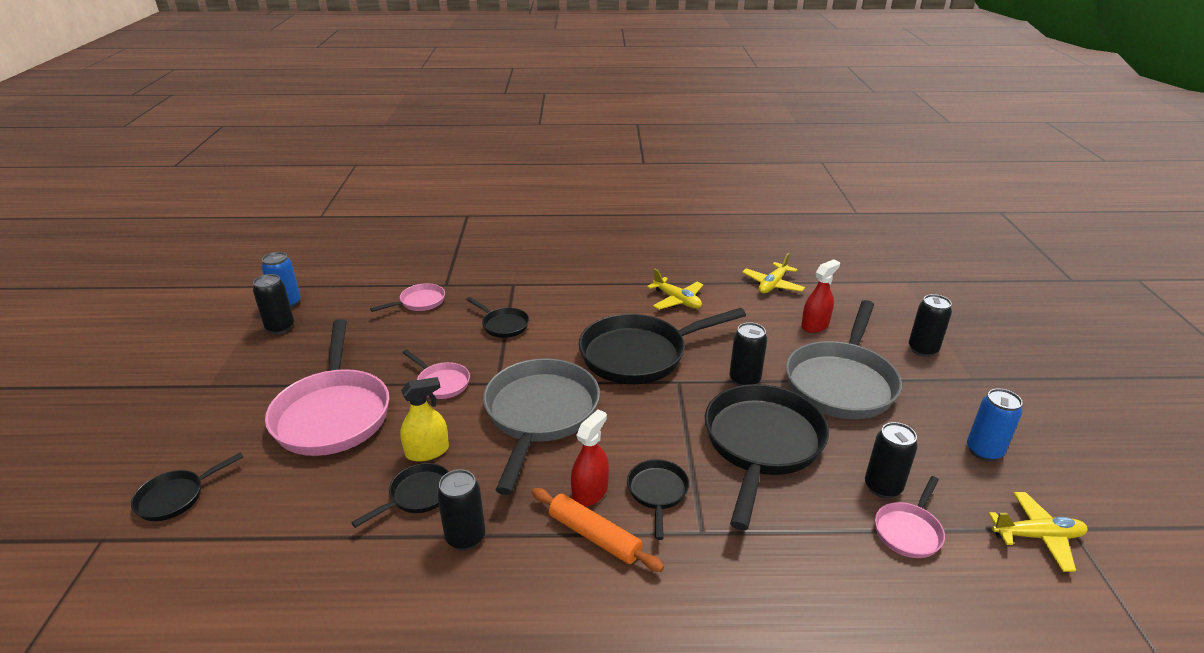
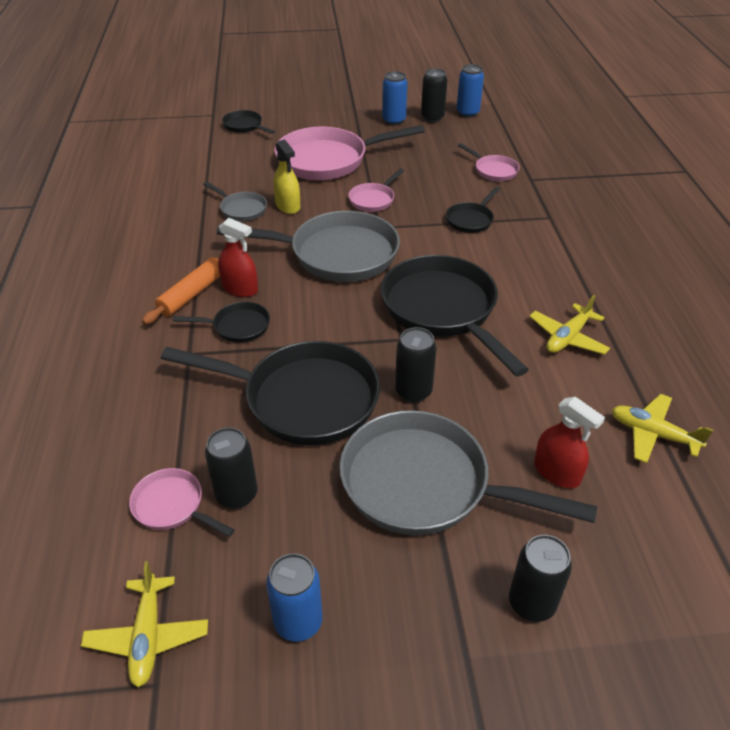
camera: 85 degrees right, 10 degrees up
black pan [351,463,449,528] -> grey pan [203,182,267,221]
black can [437,469,485,550] -> none
none -> blue can [382,71,408,125]

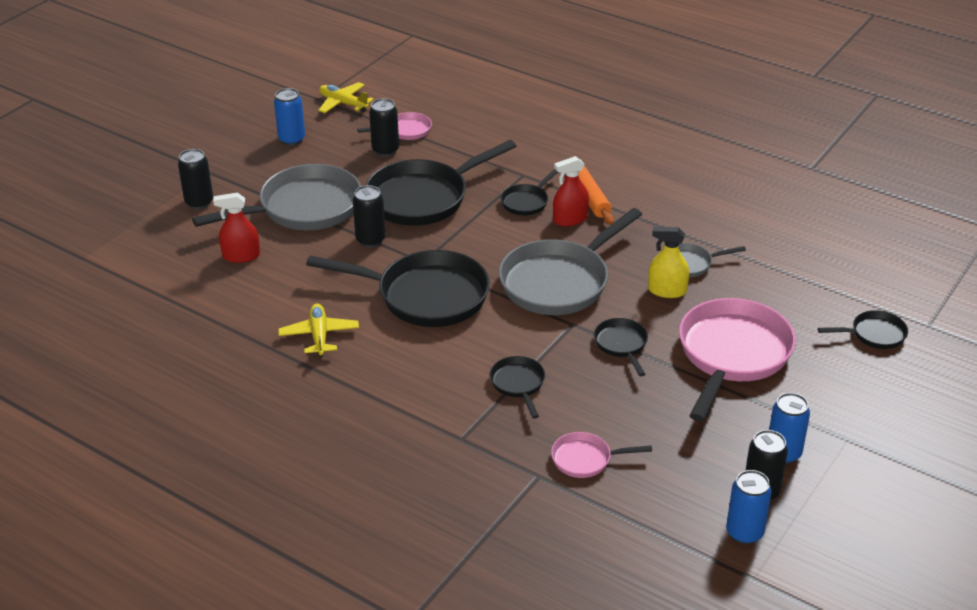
camera: 130 degrees right, 5 degrees down
pink pan [348,168,404,212] -> black pan [594,318,648,376]
yellow plane [612,394,713,463] -> none

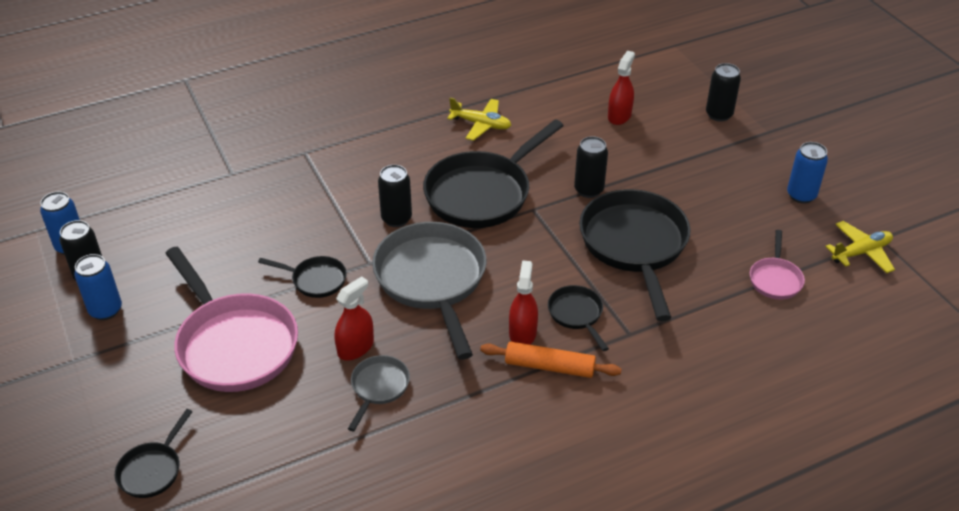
camera: 120 degrees right, 5 degrees up
grey pan [192,164,361,231] -> none
black can [369,98,399,157] -> black can moved to [378,165,412,227]
black pan [490,356,545,419] -> none
pink pan [551,432,652,478] -> none
yellow spray bottle [648,227,689,298] -> red spray bottle [335,276,374,360]

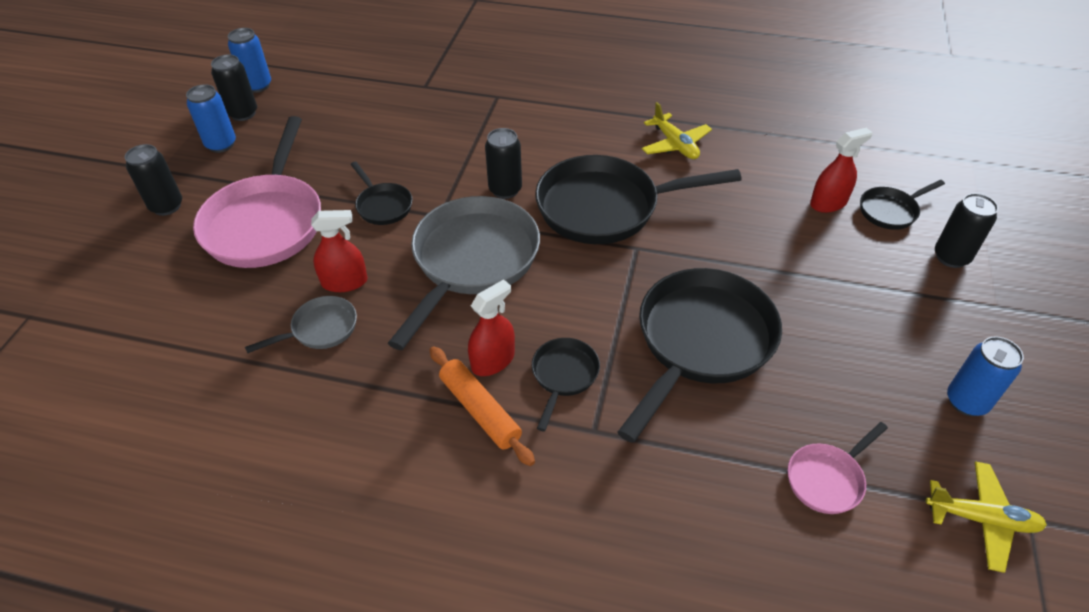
camera: 40 degrees right, 5 degrees up
black pan [115,409,193,498] -> black pan moved to [860,180,945,230]
black can [574,136,608,198] -> black can moved to [125,144,182,216]

